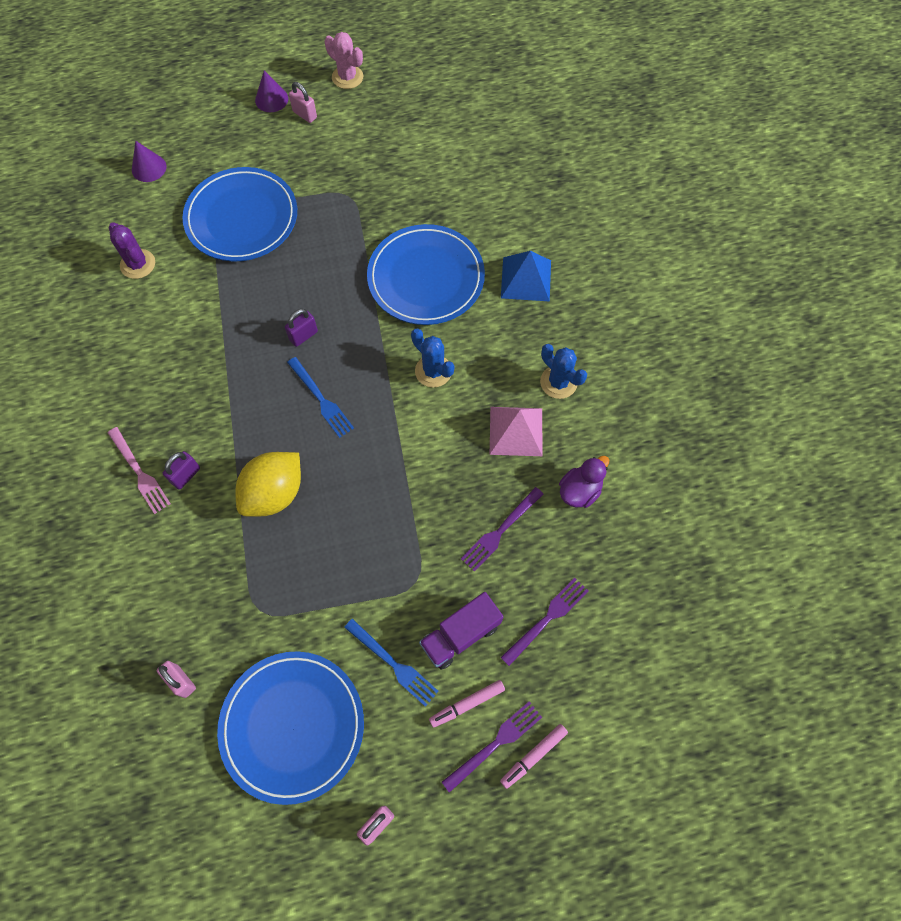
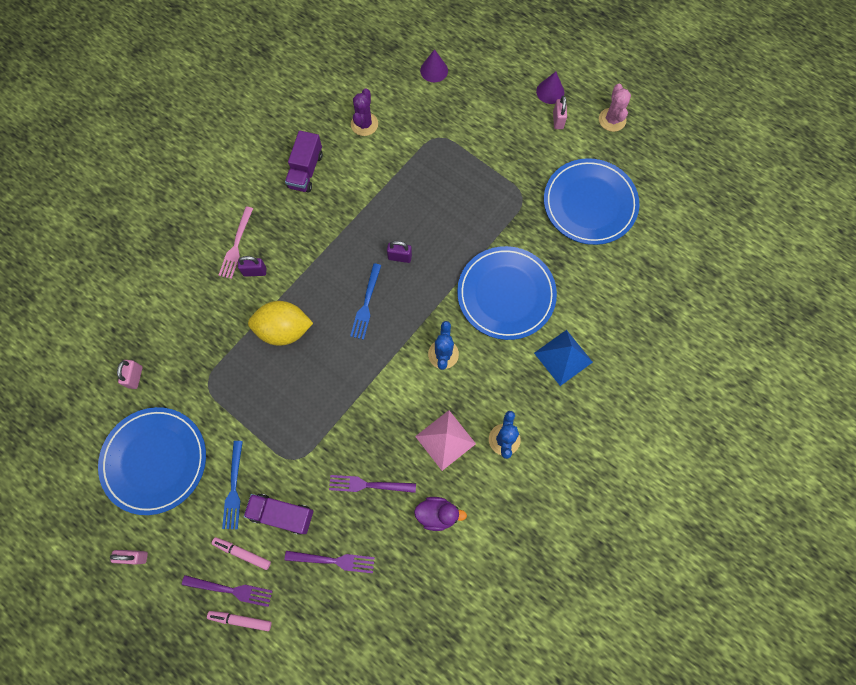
camera: 50 degrees right, 5 degrees up
blue plate [183,167,297,262] -> blue plate moved to [544,158,639,245]
none -> purple truck [285,131,323,193]

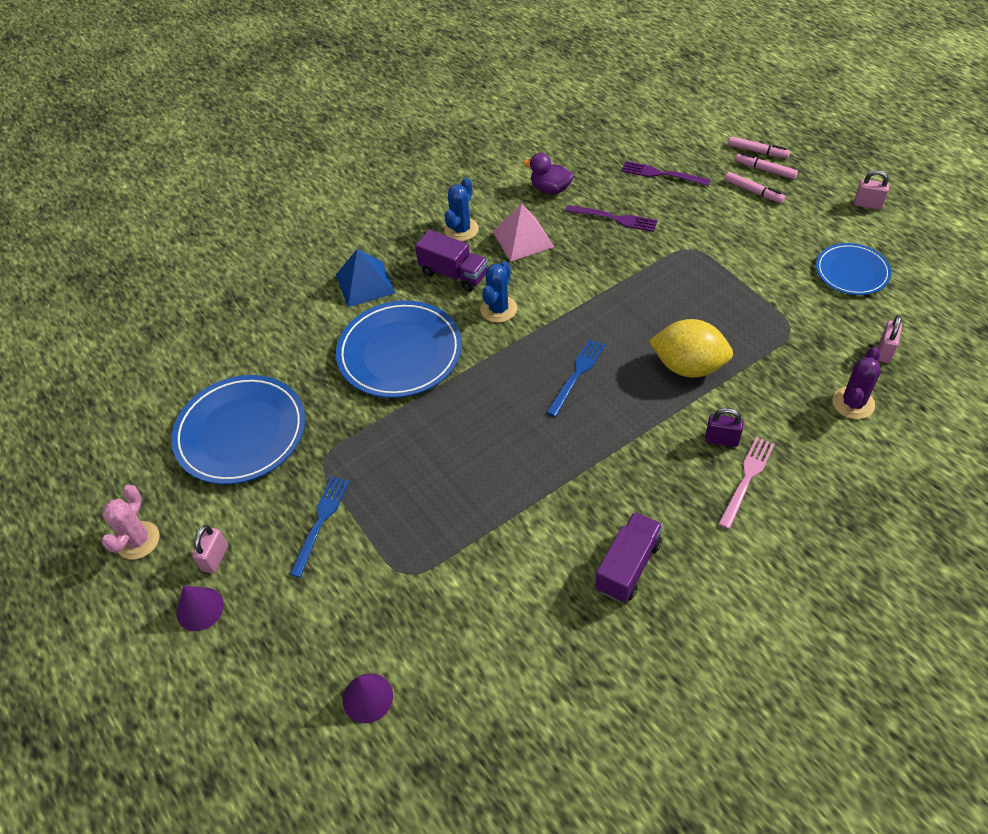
camera: 160 degrees left, 20 degrees down
blue plate [98,407,206,515] -> blue plate [816,243,891,295], size x0.59
purple fork [182,575,273,607] -> pink marker [736,153,798,179]
blue fork [222,441,243,529] -> blue fork moved to [289,476,350,578]
purple truck [244,494,313,535] -> purple truck moved to [415,230,488,292]
purple cactus [351,88,378,136] -> purple cactus moved to [832,347,881,419]
purple padlock [387,241,412,263] -> none

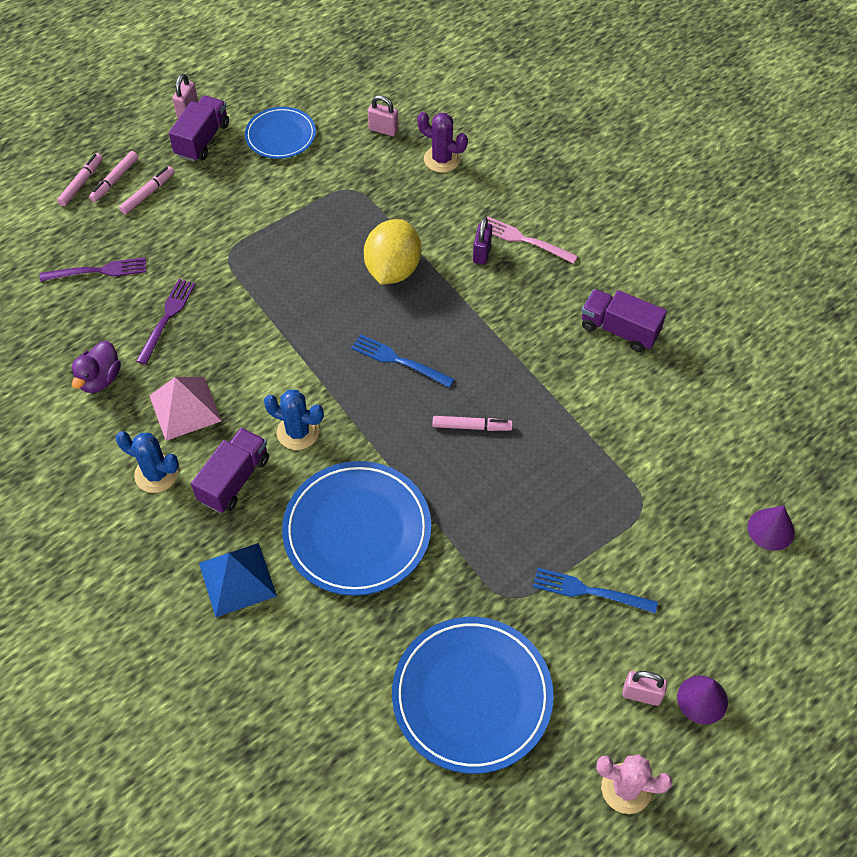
camera: 95 degrees left, 5 degrees up
purple fork [621,161,711,186] -> purple fork turned 120 degrees counterclockwise [40,257,147,281]
none -> purple truck [169,95,229,162]
none -> pink marker [433,416,513,431]

